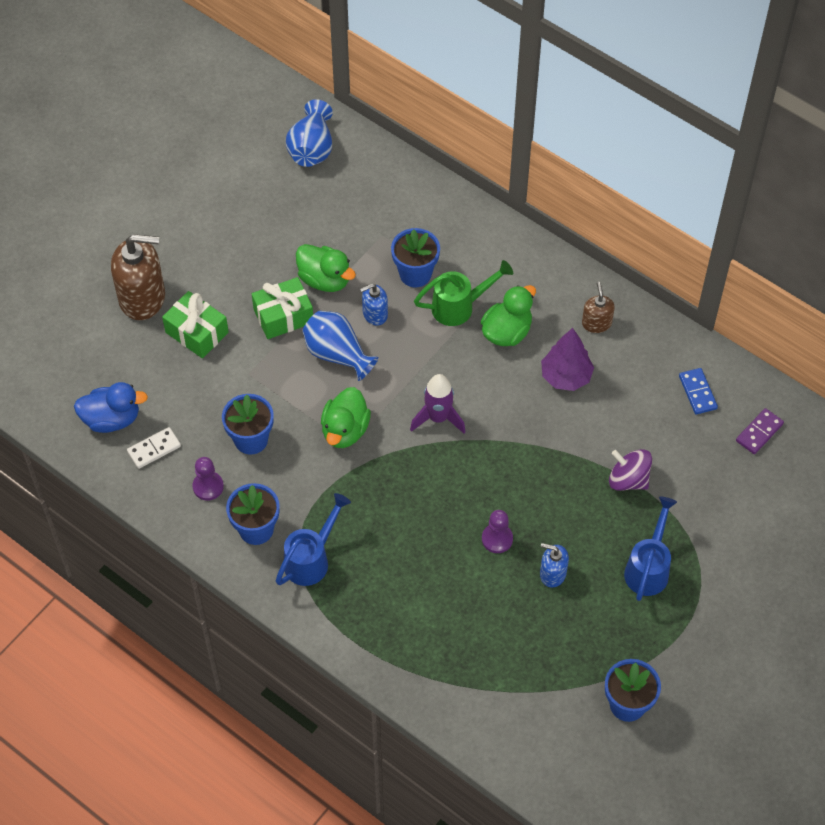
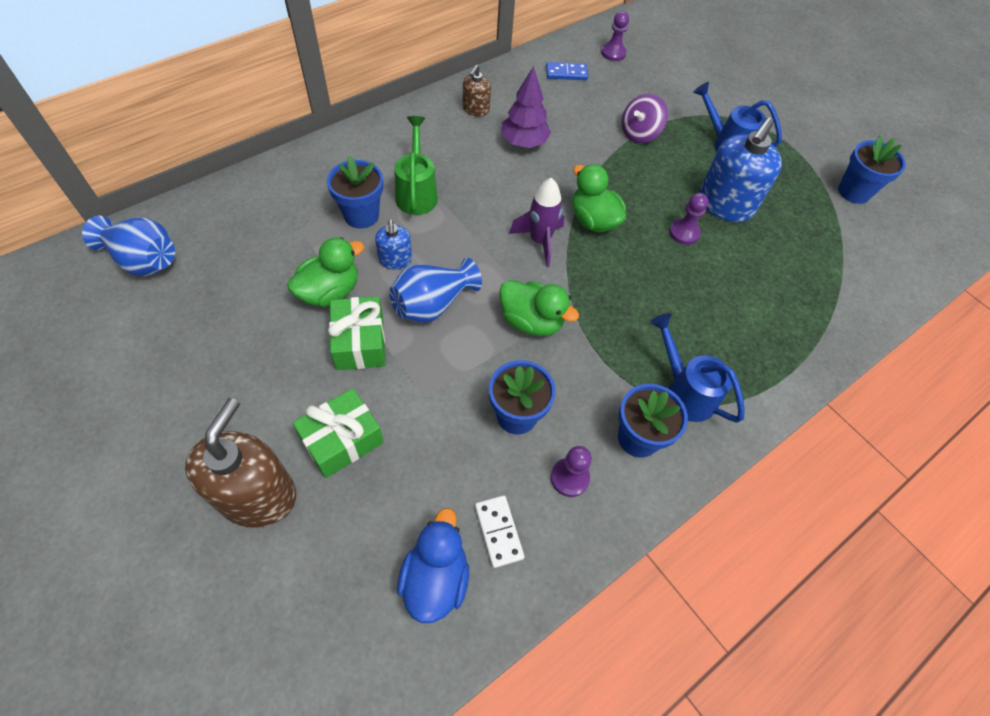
camera: 80 degrees left, 0 degrees up
green duck [481,285,536,346] -> green duck moved to [572,164,626,232]
blue soap dispenser [540,543,569,588] -> blue soap dispenser [699,117,782,222], size x1.95
brown soap dispenser [582,282,615,333] -> brown soap dispenser turned 75 degrees counterclockwise [463,65,491,116]
purple domino [736,408,784,454] -> purple pawn [601,11,629,61]

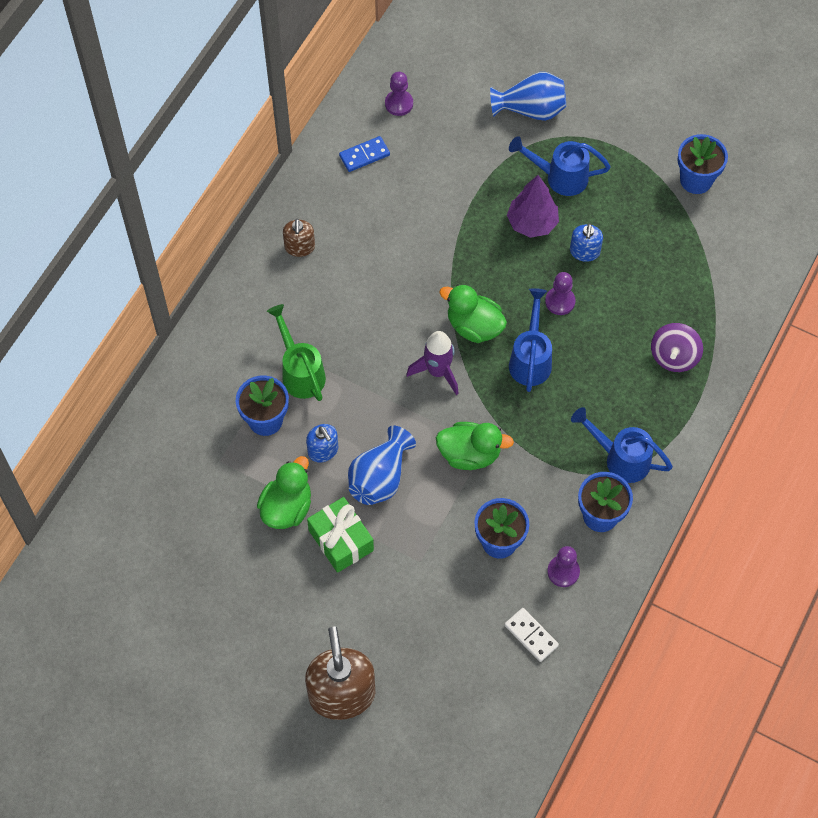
camera: 20 degrees left, 5 degrees up
blue vase [82,216,175,276] -> blue vase moved to [490,72,566,121]
green gift [293,388,384,478] -> none
blue duck [397,508,469,623] -> none
purple tree [501,66,551,148] -> purple tree moved to [507,175,559,238]
purple spinning top [622,94,668,143] -> purple spinning top moved to [651,323,703,372]
blue soap dispenser [699,117,782,222] -> blue soap dispenser [570,223,603,262], size x0.51
none -> blue watering can [509,288,552,392]

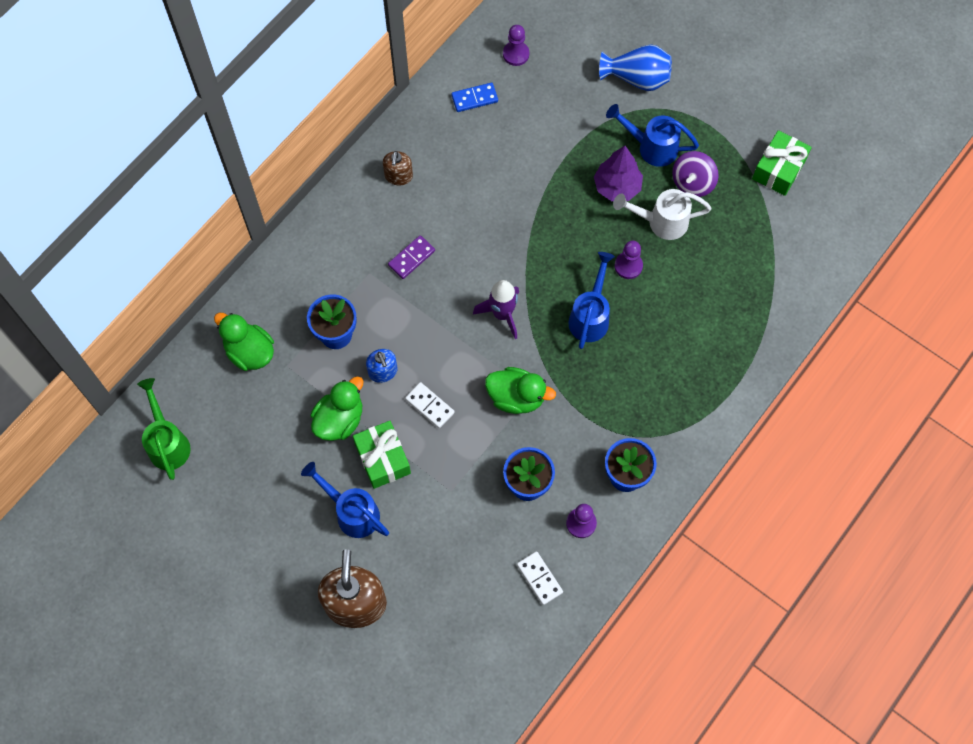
camera: 10 degrees right, 5 degrees up
green watering can [267,304,326,401] -> green watering can moved to [137,378,191,480]
blue vase [348,426,416,505] -> white domino [405,382,455,428]
green duck [439,284,507,343] -> green duck moved to [214,313,274,371]
blue soap dispenser [570,223,603,262] -> white watering can [613,189,712,240]
blue watering can [571,407,673,483] -> blue watering can moved to [301,462,389,538]
purple spinning top [651,323,703,372] -> purple spinning top moved to [672,151,719,197]
blue flower pot [677,134,728,194] -> green gift [752,130,812,196]
none -> purple domino [388,235,435,279]

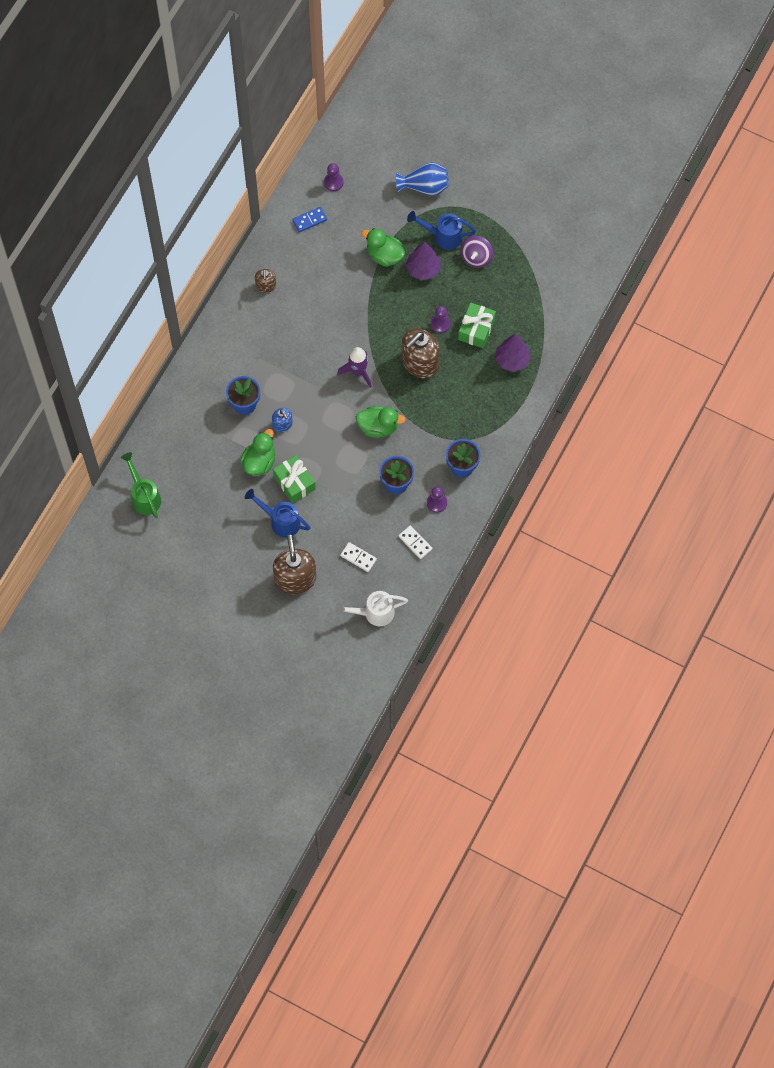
camera: 10 degrees left, 0 degrees up
green duck [214,313,274,371] -> green duck moved to [361,228,405,267]
purple domino [388,235,435,279] -> none
white domino [405,382,455,428] -> white domino moved to [340,542,377,572]
blue watering can [568,252,615,349] -> brown soap dispenser [402,328,440,379]
white watering can [613,189,712,240] -> white watering can moved to [335,591,408,626]
green gift [752,130,812,196] -> green gift moved to [458,303,496,348]
none -> purple tree [495,334,531,372]

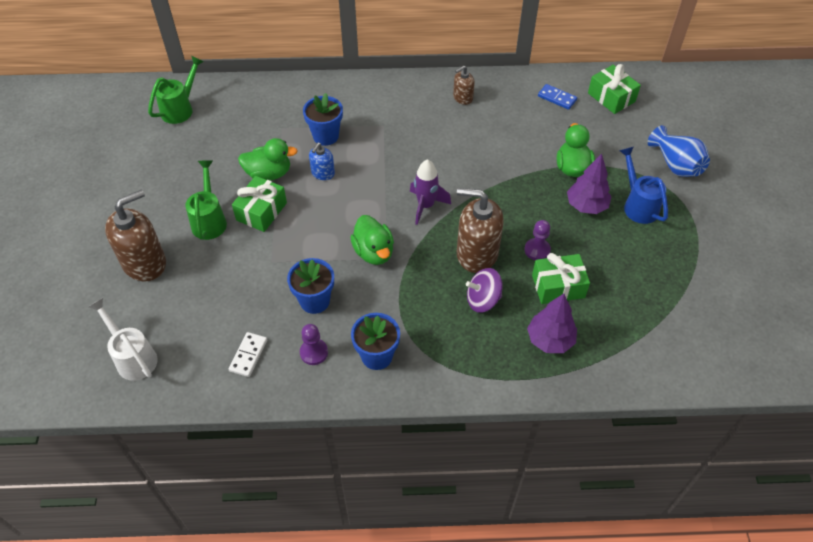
camera: 60 degrees right, 15 degrees down
blue watering can [245,489,311,537] -> green watering can [186,160,227,240]
purple pawn [324,163,343,191] -> green gift [588,64,641,114]
white domino [340,542,377,572] -> none
purple spinning top [461,236,493,268] -> purple spinning top moved to [466,268,502,313]

